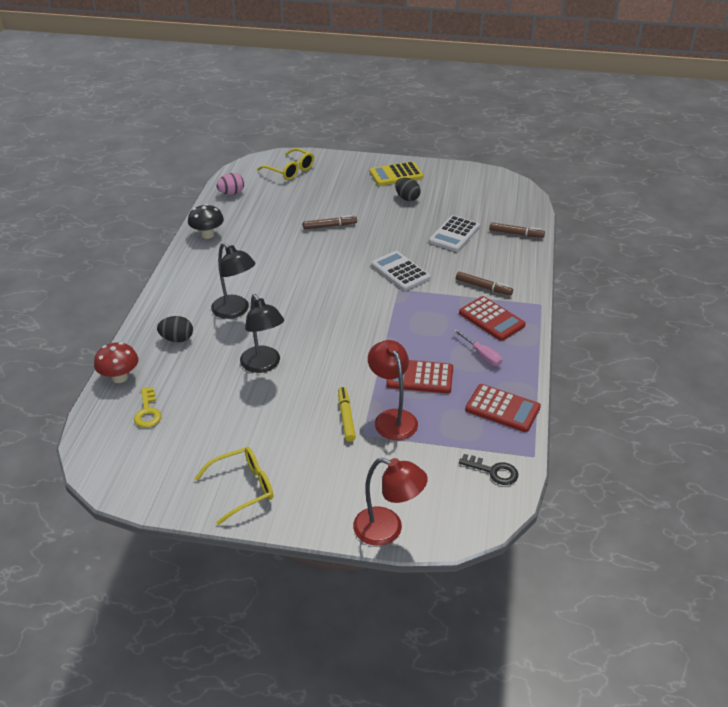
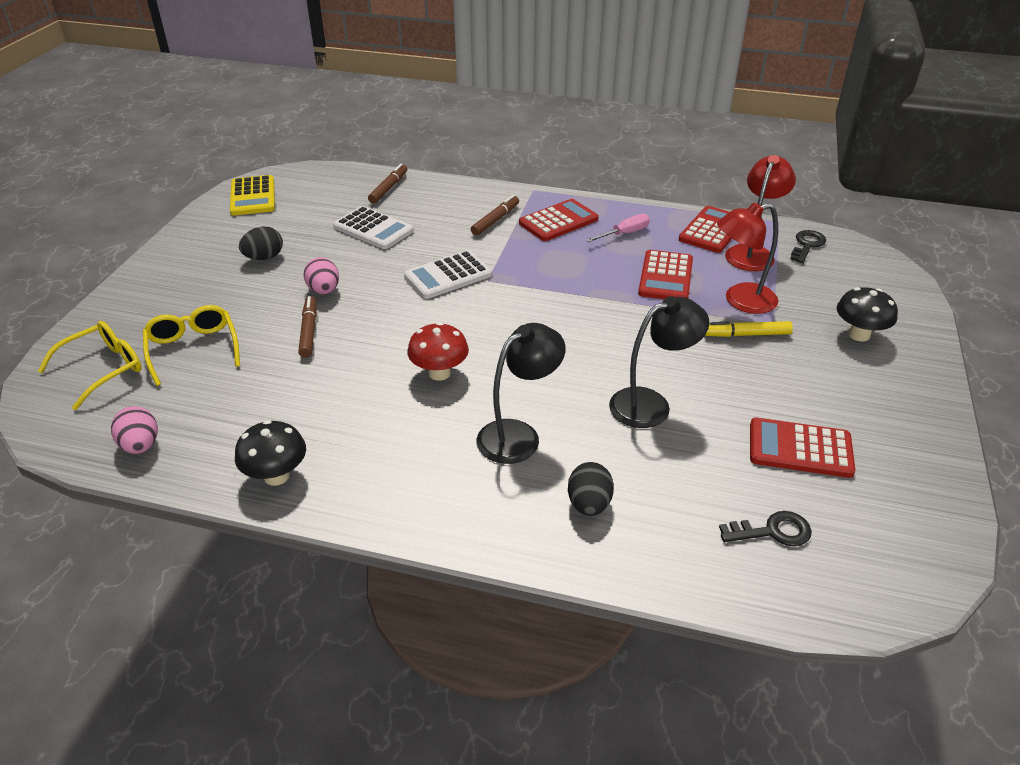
camera: 85 degrees left, 0 degrees up
red mushroom [94,342,138,383] -> red mushroom moved to [407,322,469,381]
yellow key [134,387,161,428] -> black key [719,511,812,546]
yellow glasses [195,447,273,525] -> yellow glasses moved to [143,305,240,386]
red lamp [353,458,428,546] -> red lamp moved to [725,155,796,271]
yellow calculator [370,162,423,186] -> yellow calculator moved to [230,175,275,216]
none -> pink egg [304,257,339,294]
none -> red calculator [750,418,855,478]
none -> black mushroom [837,287,898,342]

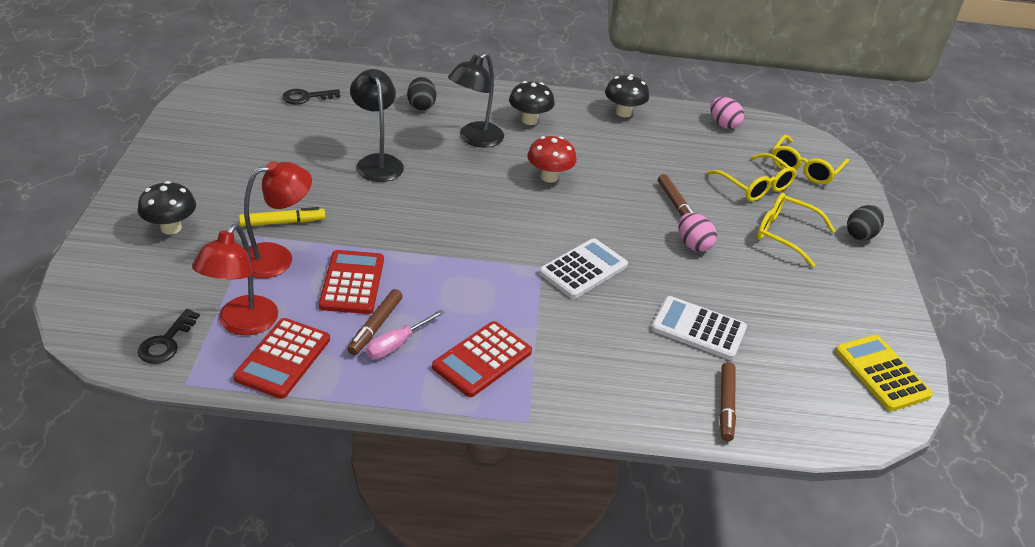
camera: 165 degrees right, 0 degrees up
black egg [239,227,283,260] -> black egg moved to [847,205,884,241]
brown marker [471,195,519,236] -> brown marker moved to [347,289,403,355]
black lamp [609,296,709,428] -> black lamp turned 105 degrees clockwise [350,69,404,182]
red calculator [750,418,855,478] -> none
none -> black mushroom [509,81,555,125]
none -> yellow glasses [757,193,835,267]

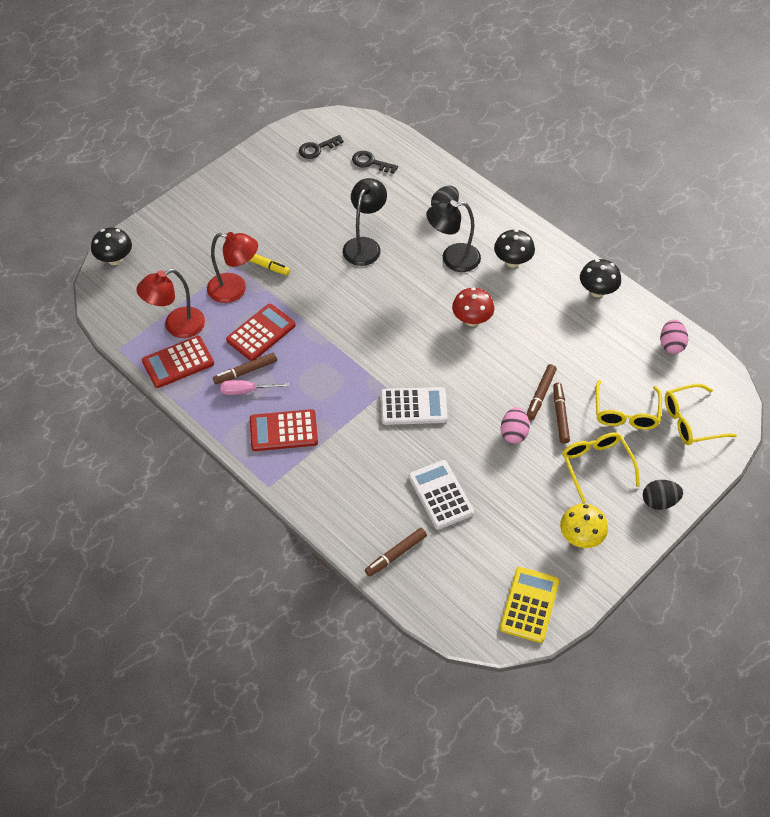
camera: 45 degrees right, 15 degrees up
black mushroom [137,181,196,235] -> black mushroom moved to [91,228,132,265]
black key [138,309,200,364] -> black key moved to [299,135,344,159]
none -> brown marker [553,383,570,444]
none -> yellow mushroom [560,504,608,548]

